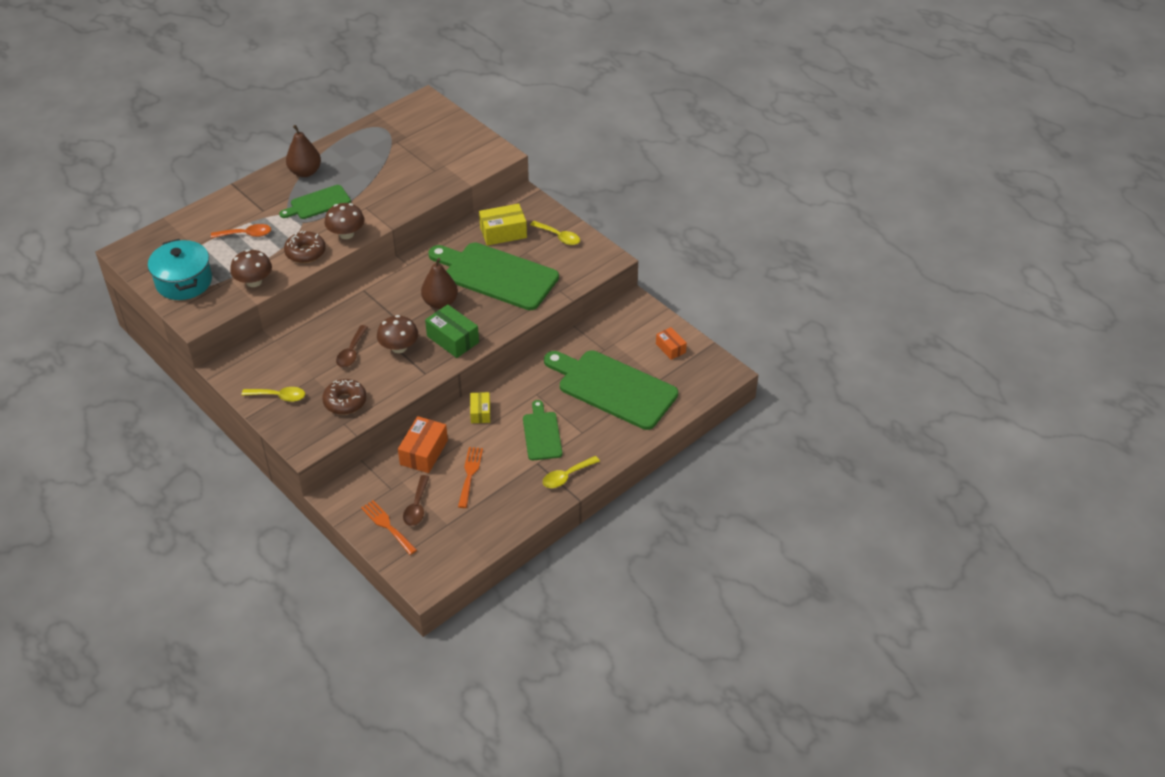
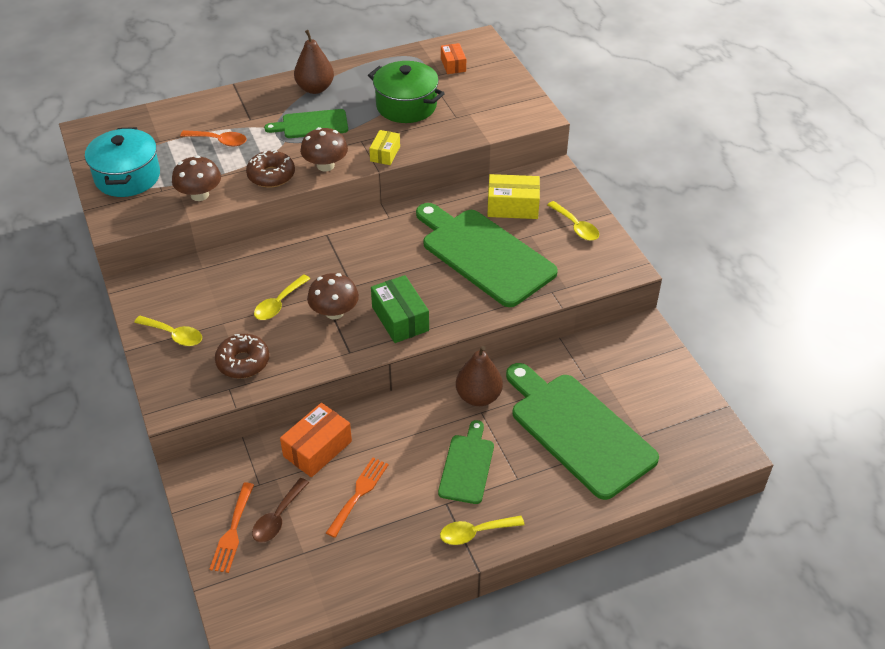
camera: 20 degrees right, 0 degrees up
brown spoon [336,325,368,367] -> yellow spoon [254,274,310,320]
orange fork [361,500,417,555] -> orange fork turned 150 degrees counterclockwise [210,483,254,573]
brown pear [421,258,458,309] -> brown pear moved to [456,346,503,406]
yellow box [470,392,490,423] -> yellow box moved to [369,130,400,165]
orange box [656,327,687,360] -> orange box moved to [441,43,466,74]
none -> green pot [368,61,445,123]

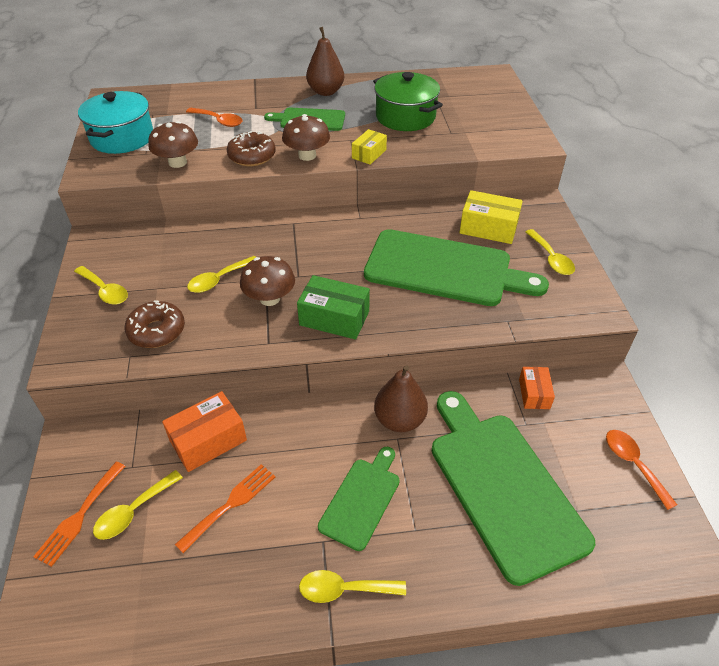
camera: 15 degrees right, 0 degrees up
brown spoon [252,478,309,543] -> yellow spoon [93,470,183,540]
green box [371,275,429,343] -> green box turned 60 degrees counterclockwise [297,275,370,340]
green cutting board [416,203,558,307] -> green cutting board turned 135 degrees clockwise [364,229,549,306]
orange box [441,43,466,74] -> orange box moved to [519,367,555,409]
none -> orange spoon [606,430,677,510]

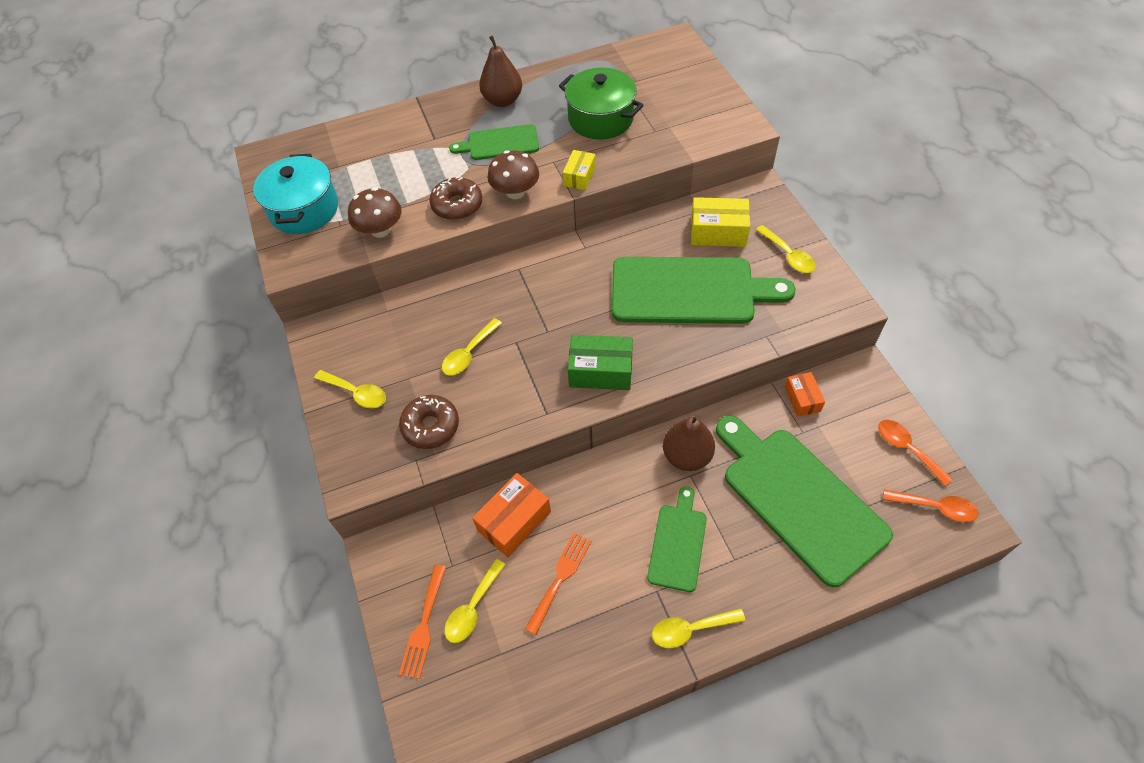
camera: 10 degrees left, 10 degrees up
orange spoon [186,108,243,127] -> orange spoon moved to [883,489,979,523]
brown mushroom [240,256,295,306] -> none

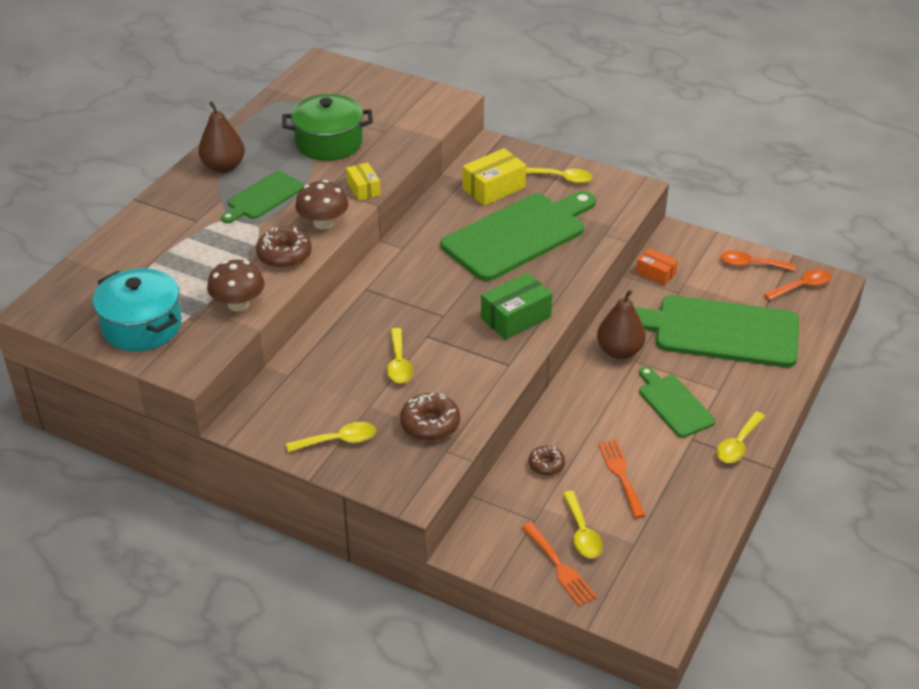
camera: 45 degrees left, 15 degrees down
orange box [472,473,551,557] -> brown donut [529,446,565,475]

